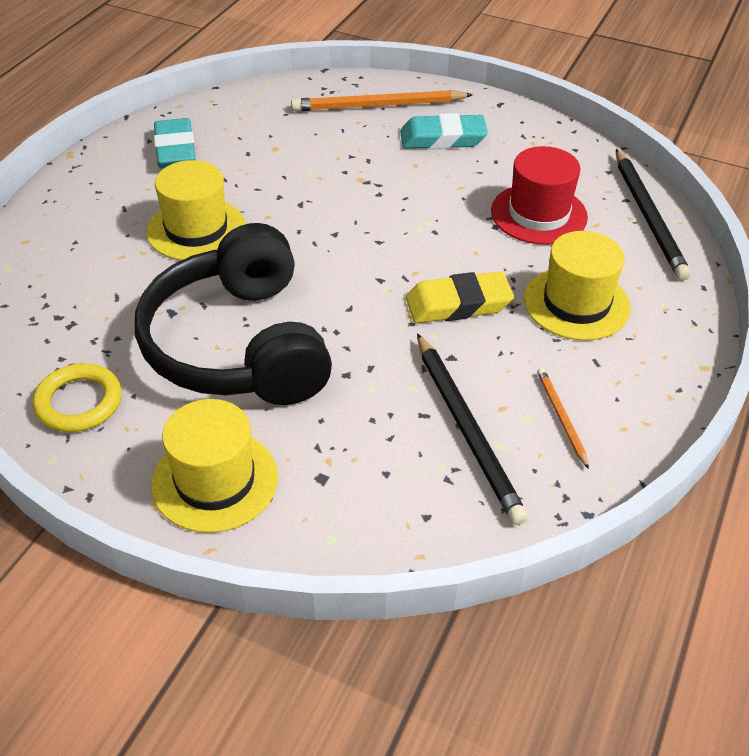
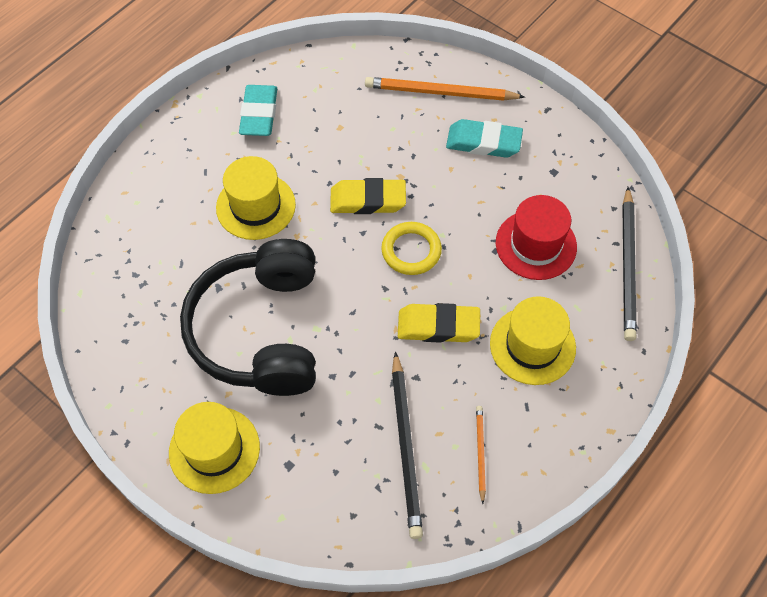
camera: 15 degrees right, 15 degrees up
yellow ring [32,363,122,432] -> yellow ring moved to [381,222,442,275]
none -> yellow eraser [330,178,406,214]

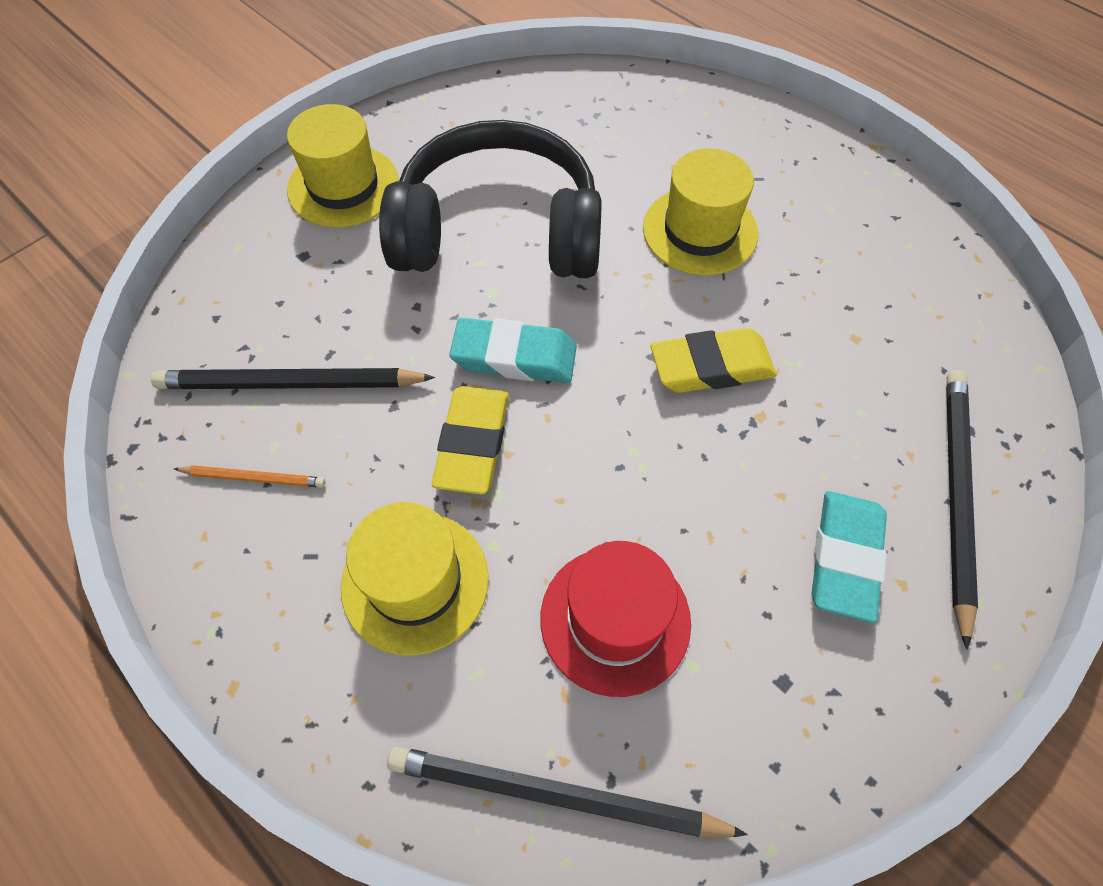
camera: 95 degrees right, 0 degrees up
turquoise eraser [239,85,277,136] -> turquoise eraser moved to [449,318,577,383]
yellow eraser [330,178,406,214] -> yellow eraser turned 75 degrees clockwise [651,328,776,393]
orange pencil [365,77,525,101] -> black pencil [946,370,978,649]
yellow ring [381,222,442,275] -> none

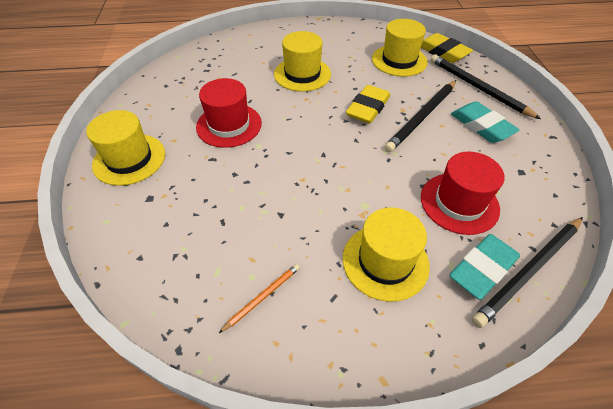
camera: 50 degrees left, 10 degrees down
black pencil [151,368,435,389] -> black pencil moved to [384,80,456,152]
black headphones [379,120,601,278] -> red hat [196,78,262,148]
yellow eraser [432,386,509,494] -> yellow eraser moved to [421,33,473,63]
turquoise eraser [449,318,577,383] -> turquoise eraser moved to [450,234,520,300]
none -> yellow hat [372,19,428,77]

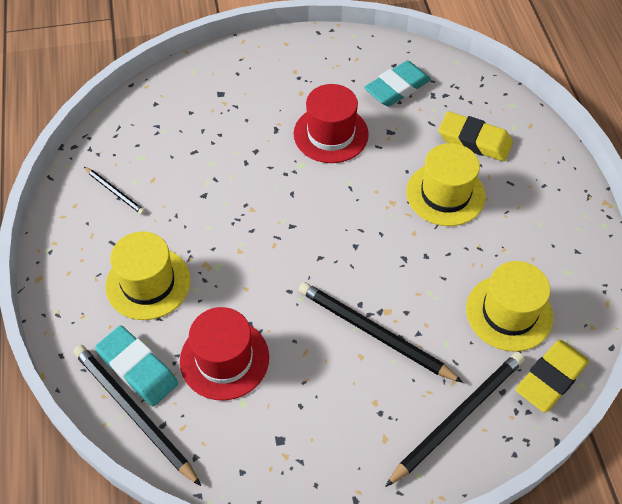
camera: 85 degrees right, 5 degrees up
yellow hat [86,110,165,186] -> none
orange pencil [219,264,300,333] -> black pencil [84,167,145,215]
yellow eraser [346,85,390,124] -> yellow eraser moved to [438,111,513,161]
turquoise eraser [451,101,519,143] -> turquoise eraser moved to [364,61,431,107]

